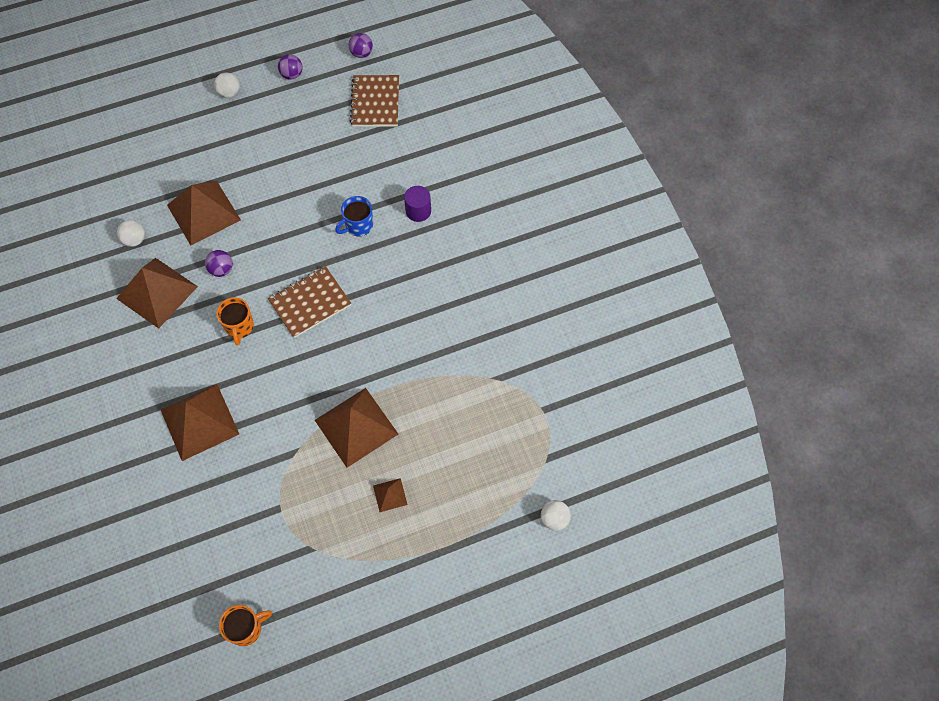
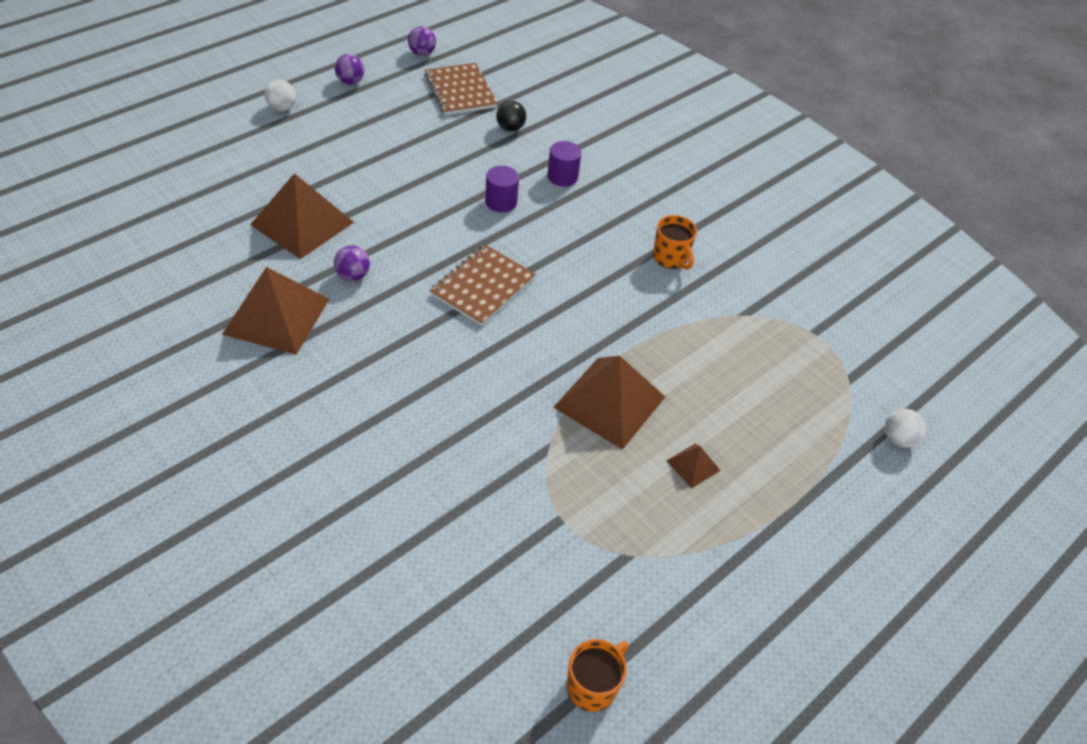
camera: 25 degrees left, 15 degrees down
white ball [117,220,145,247] -> none
brown pyramid [161,384,239,461] -> none
orange mug [216,298,254,346] -> orange mug moved to [653,215,697,270]
blue mug [335,196,373,236] -> purple cylinder [485,166,519,213]
none -> black ball [496,100,526,132]

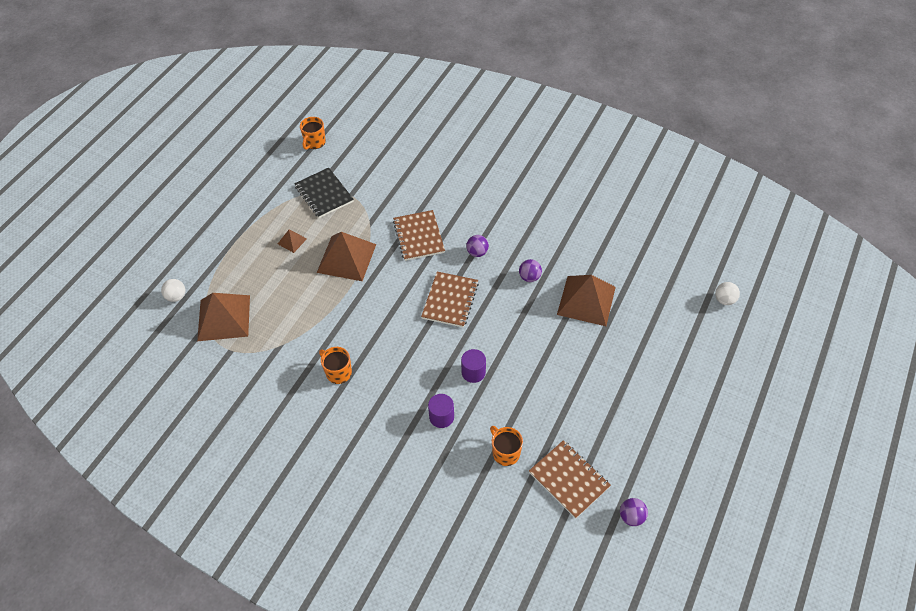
camera: 165 degrees right, 5 degrees up
brown pyramid [222,267,329,355] -> brown pyramid moved to [197,293,250,341]
white ball [265,80,296,111] -> white ball moved to [715,282,740,305]
purple ball [335,54,364,85] -> purple ball moved to [466,235,489,257]
black ball [496,100,526,132] -> orange mug [490,426,523,466]
none -> black notebook [294,168,354,218]
none -> brown notebook [393,210,445,261]

